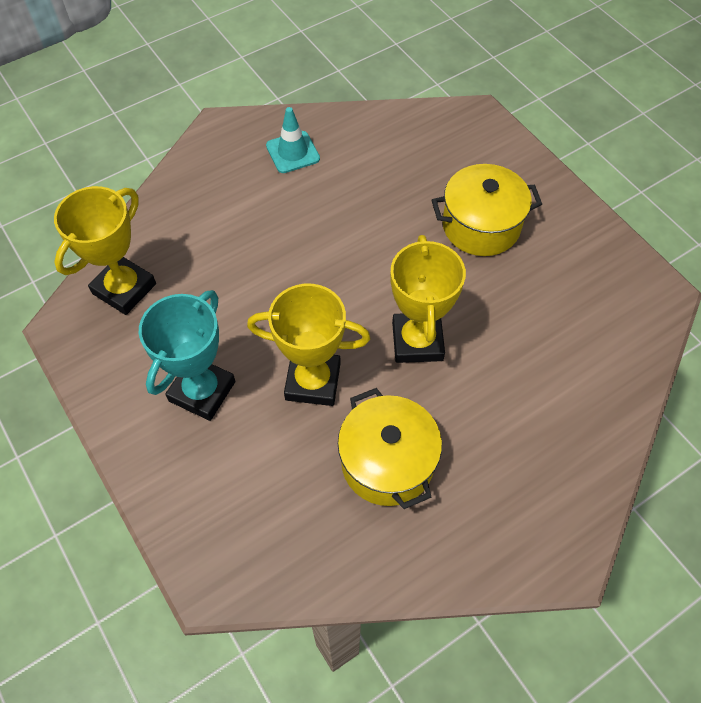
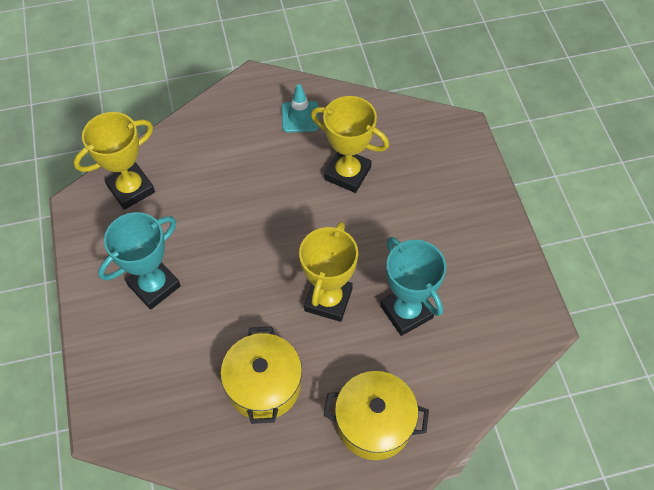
camera: 20 degrees right, 0 degrees up
yellow trophy [247,284,370,406] -> yellow trophy moved to [311,96,389,193]
yellow pot [432,164,542,256] -> yellow pot moved to [323,371,429,460]
none -> turquoise trophy [380,237,446,336]

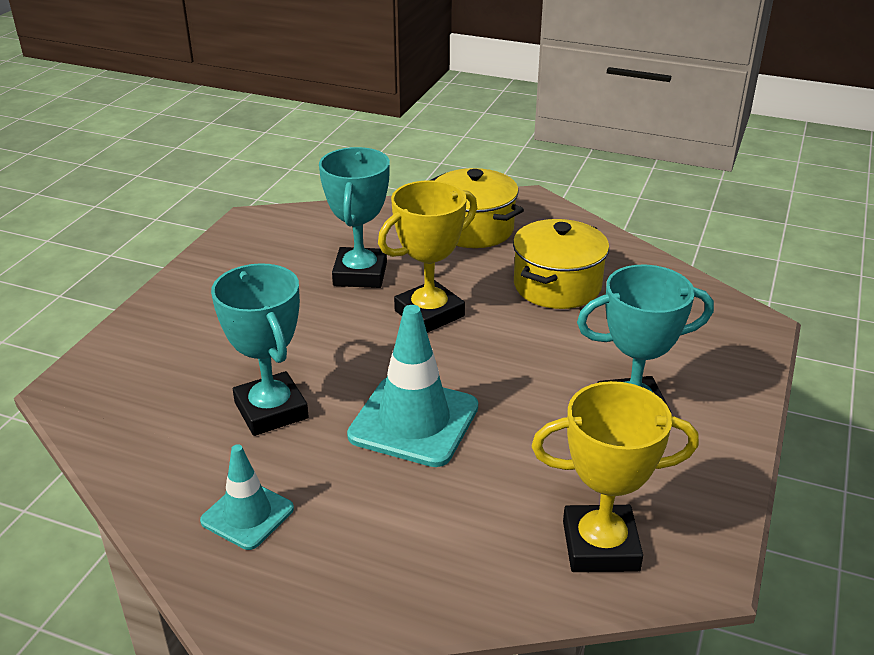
camera: 145 degrees left, 25 degrees down
yellow trophy [311,96,389,193] -> turquoise trophy [211,263,309,436]
none -> turquoise traffic cone [347,305,478,467]

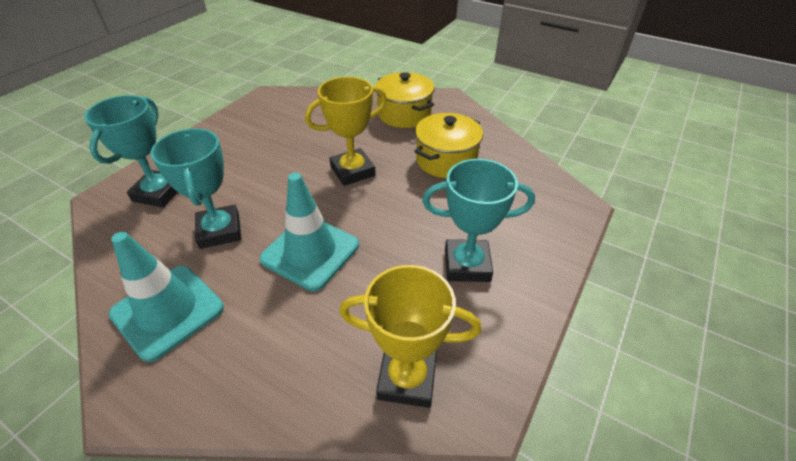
camera: 10 degrees right, 10 degrees up
turquoise traffic cone [200,444,294,550] -> turquoise traffic cone [108,232,224,362], size x1.68
turquoise trophy [319,147,390,288] -> turquoise trophy moved to [84,95,178,208]

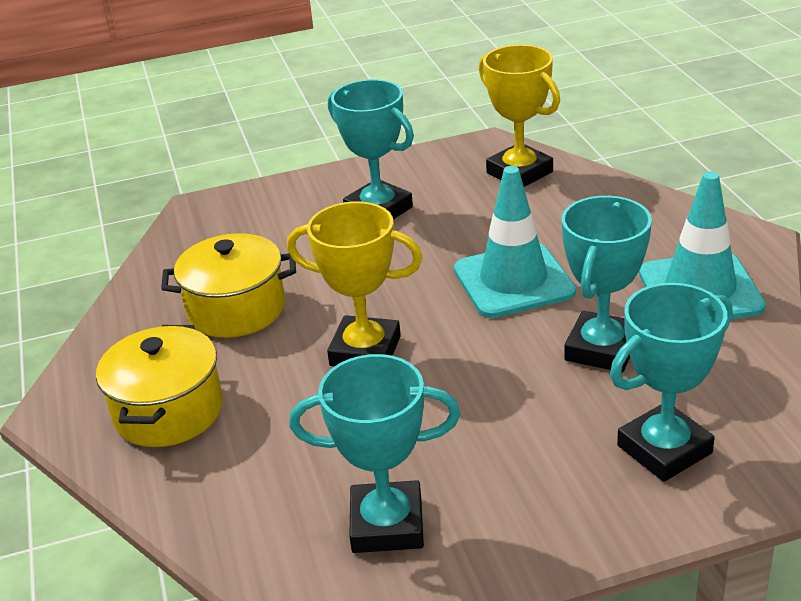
camera: 135 degrees left, 10 degrees down
none -> turquoise trophy [289,354,460,553]

